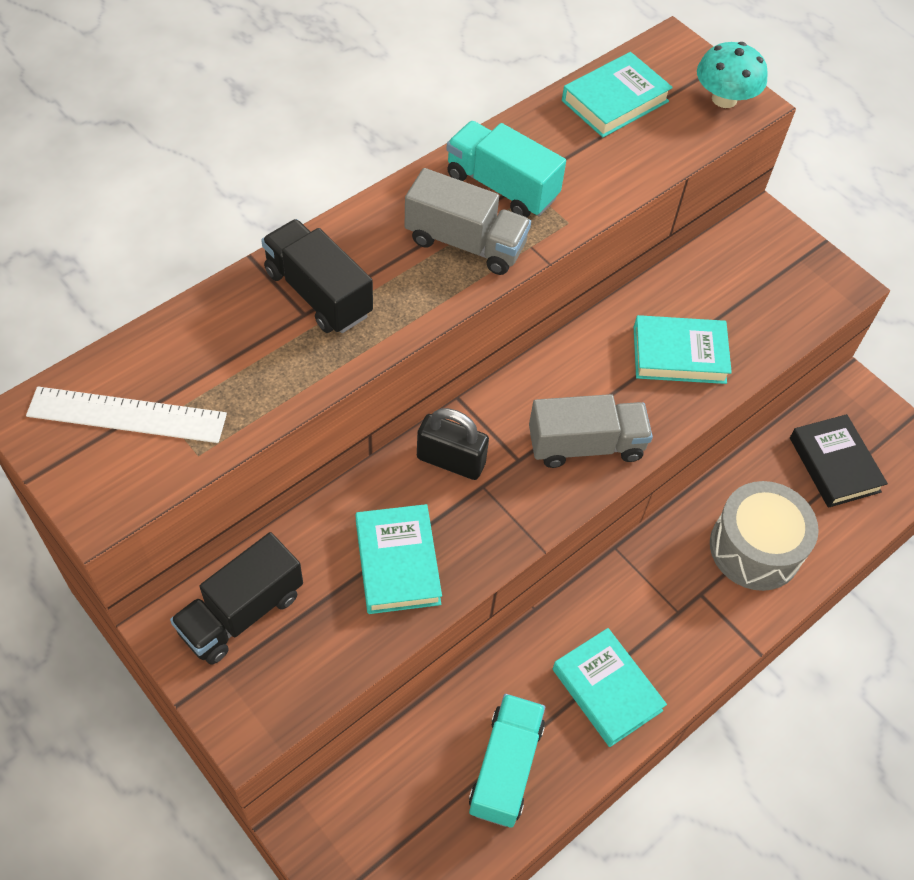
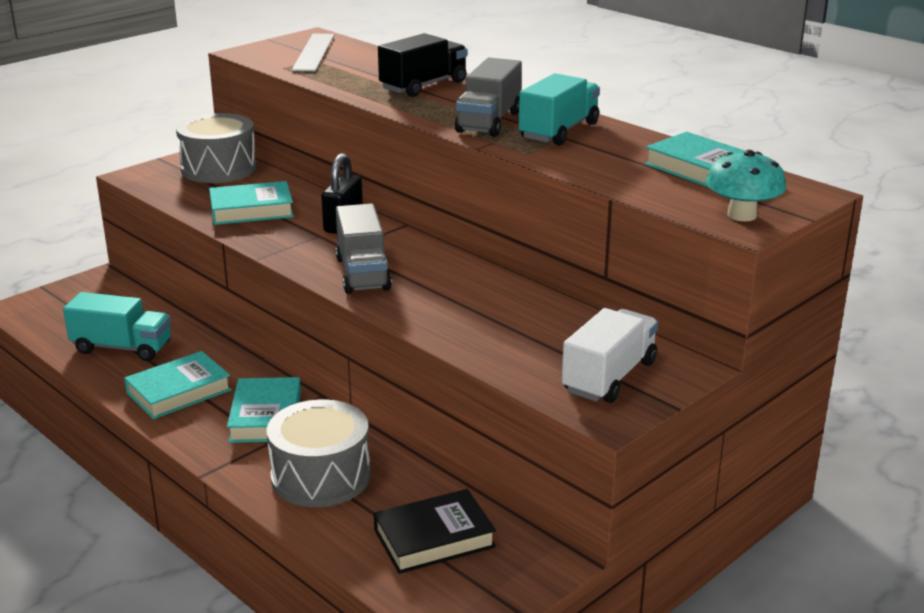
camera: 90 degrees right, 30 degrees down
black truck [170,532,303,665] -> grey drum [176,113,257,183]
turquoise book [634,315,732,384] -> turquoise book moved to [227,377,301,443]
none -> white truck [562,308,658,403]

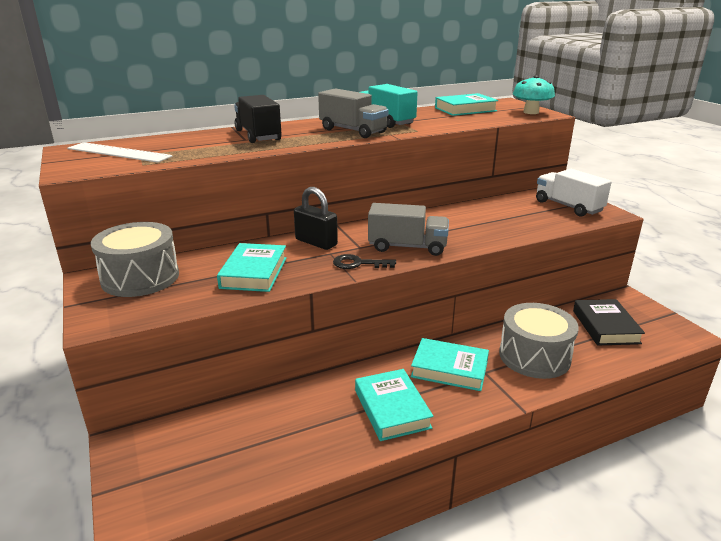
camera: 70 degrees left, 0 degrees up
turquoise truck [63,292,171,361] -> none
none -> black key [333,254,396,269]

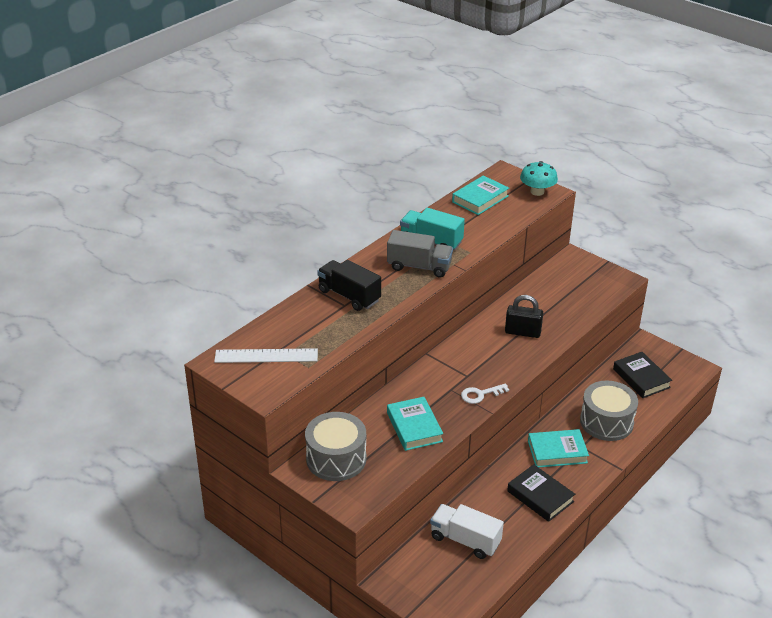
camera: 25 degrees left, 10 degrees up
black padlock [294,187,338,250] -> black padlock moved to [505,295,543,338]
black key [333,254,396,269] -> white key [461,383,509,404]
turquoise book [355,369,433,441] -> black book [507,464,575,522]
grey truck [368,203,449,256] -> none
white truck [536,169,612,217] -> white truck moved to [430,504,504,559]

